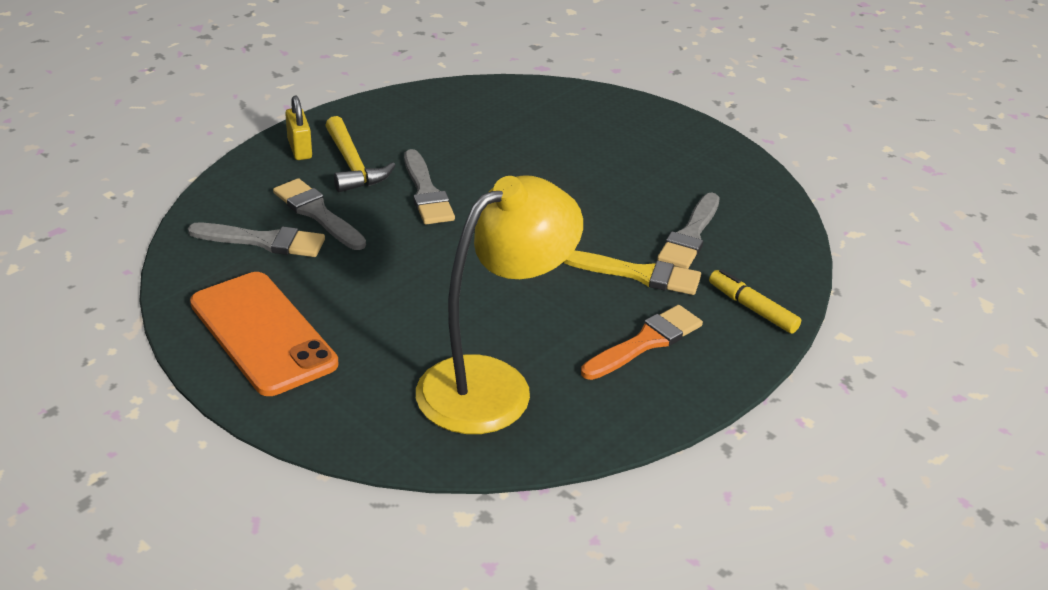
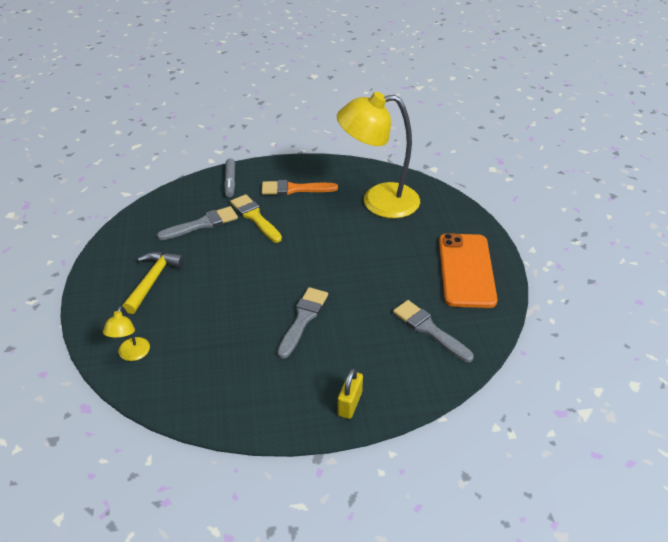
camera: 140 degrees left, 5 degrees up
grey brush [273,178,366,250] -> none
yellow hammer [325,116,396,192] -> yellow hammer moved to [122,252,184,314]
yellow marker [709,269,801,334] -> grey marker [224,158,235,197]
none -> yellow lamp [103,306,150,361]

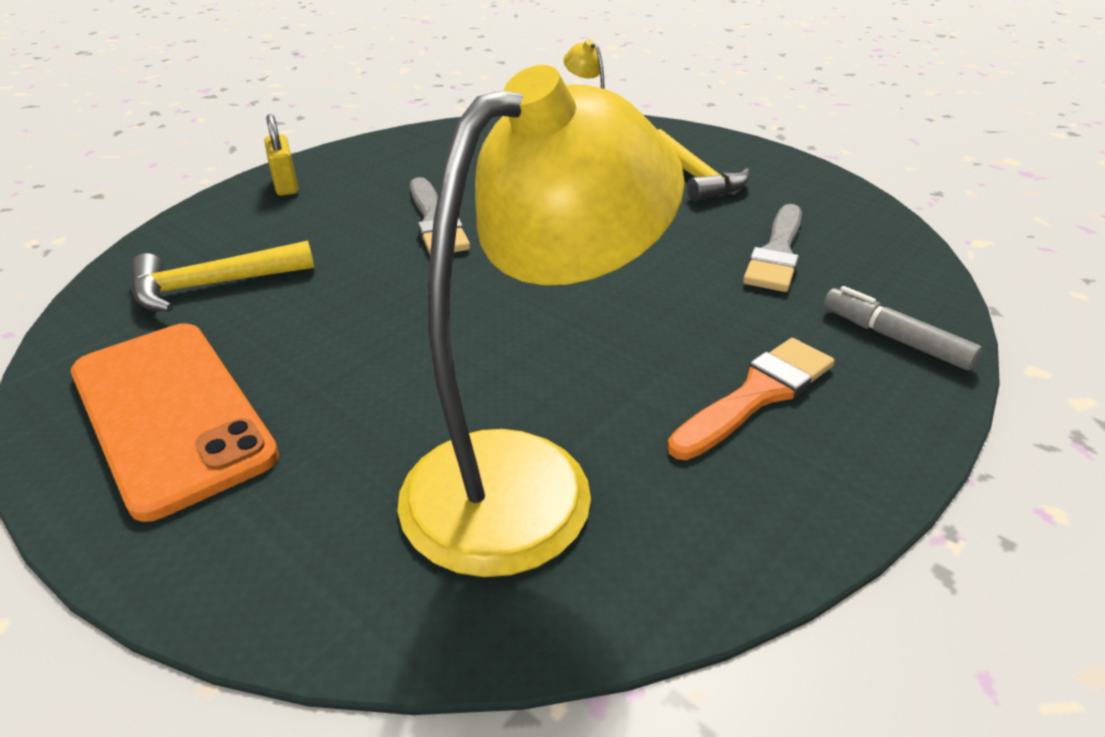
camera: 140 degrees right, 5 degrees down
yellow brush [230,194,282,243] -> none
grey brush [393,300,474,362] -> yellow hammer [131,241,314,312]

